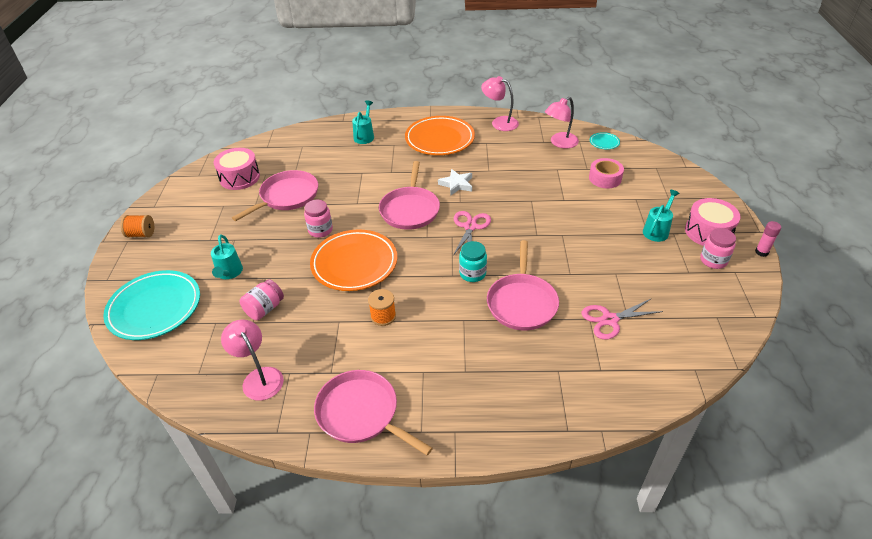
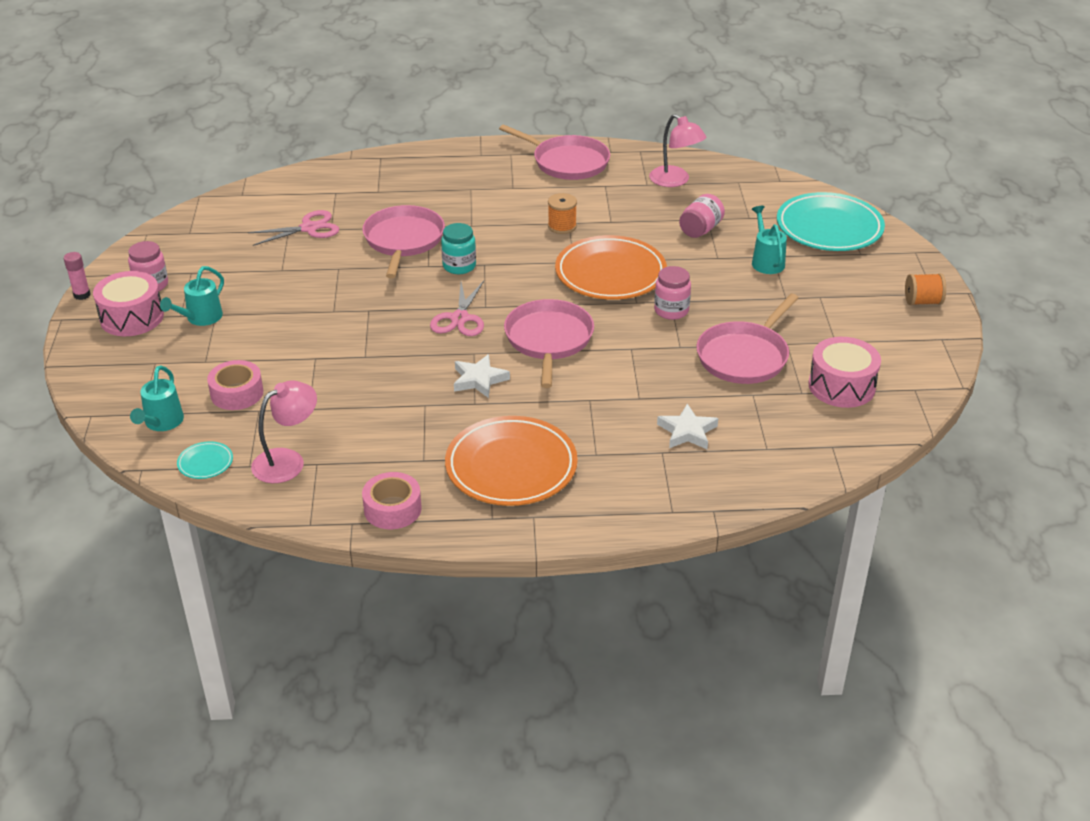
camera: 175 degrees right, 5 degrees down
turquoise watering can [352,100,374,144] -> turquoise watering can moved to [130,365,184,431]
pink lamp [481,76,519,131] -> pink tape [362,472,422,529]
none -> white star [657,404,718,449]

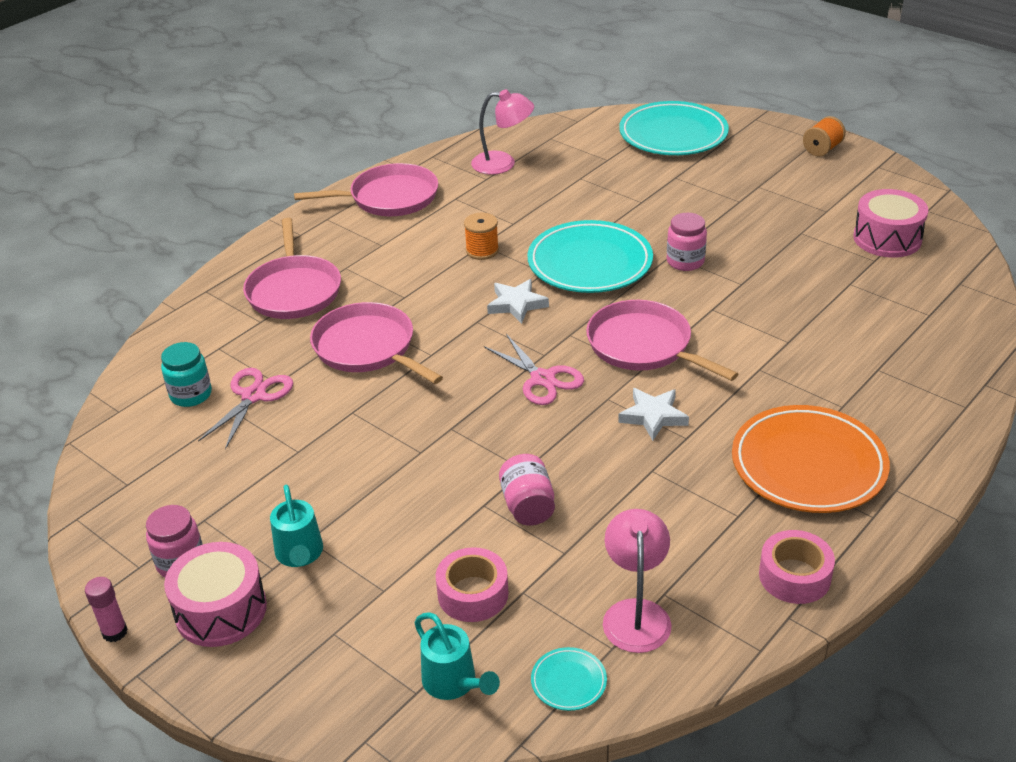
camera: 45 degrees left, 0 degrees up
turquoise jar [441,223,476,274] -> turquoise jar moved to [161,342,212,407]
orange plate [555,235,667,300] -> turquoise plate [528,220,653,293]
white star [657,404,718,449] -> white star moved to [487,279,549,324]
pink jar [679,194,725,238] -> pink jar moved to [499,454,555,526]
pink pan [696,294,799,384] -> pink pan moved to [243,218,341,319]
turquoise watering can [752,206,787,274] -> none

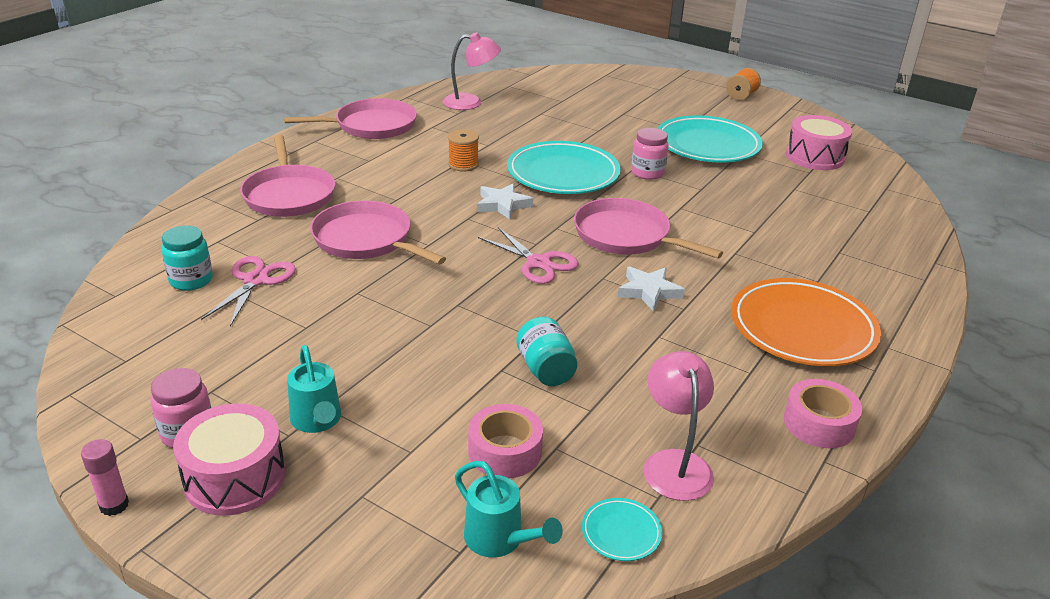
camera: 10 degrees left, 5 degrees down
pink jar [499,454,555,526] -> turquoise jar [516,317,577,386]
turquoise plate [619,101,729,155] -> turquoise plate moved to [657,115,763,163]

